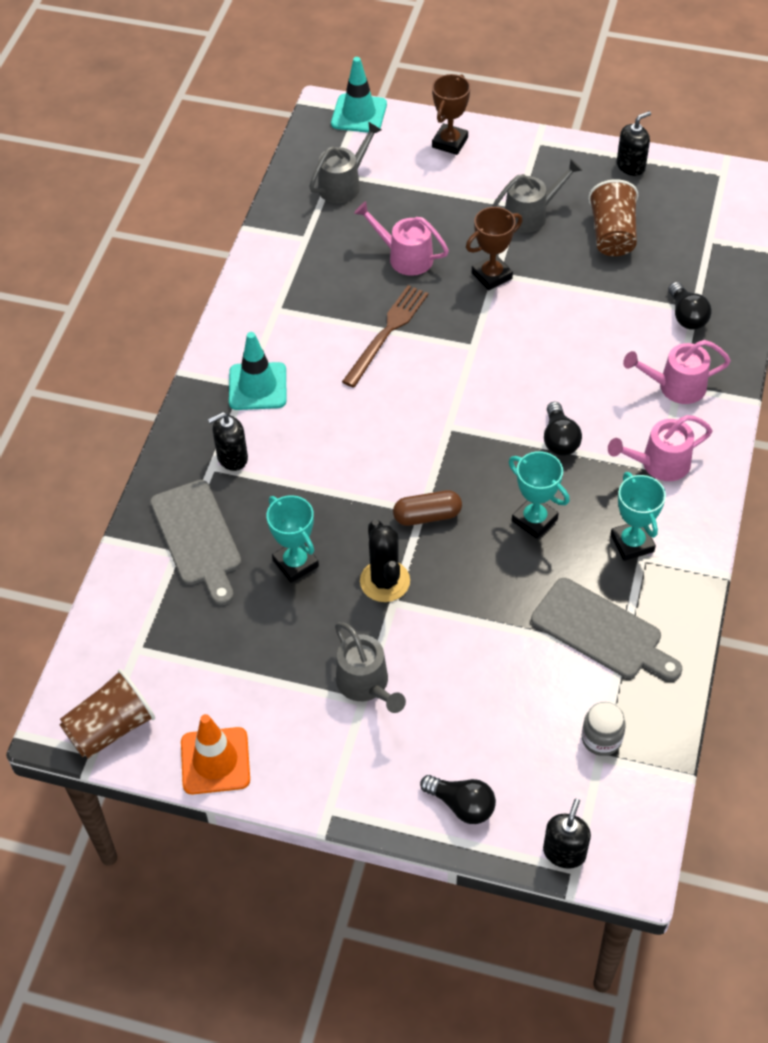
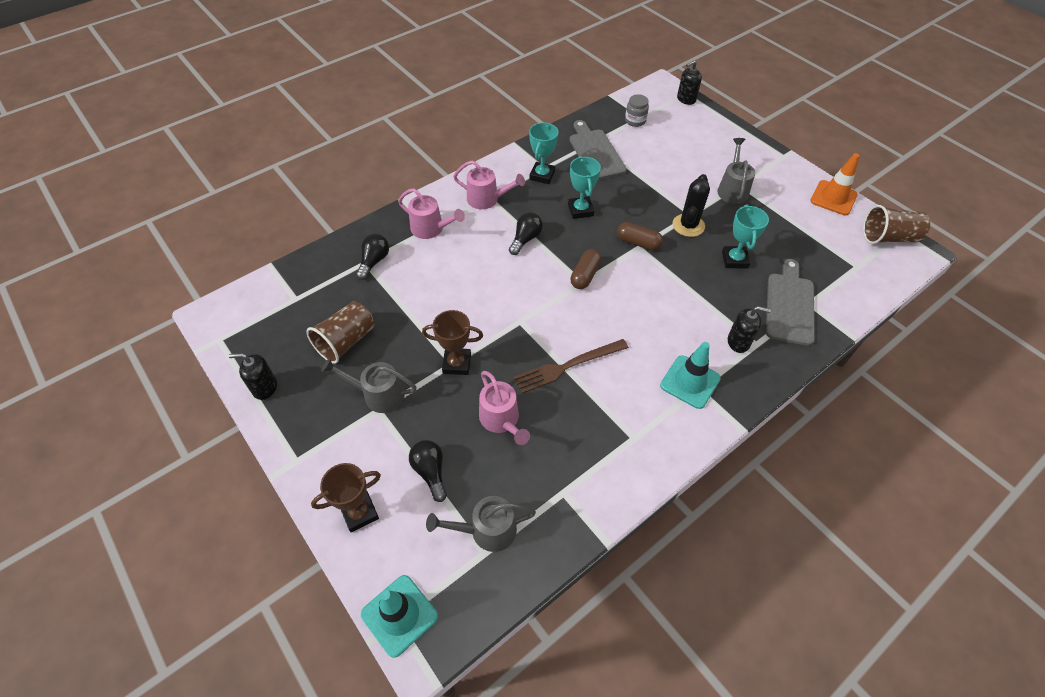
camera: 145 degrees left, 0 degrees up
black light bulb [420,775,496,824] -> black light bulb moved to [409,440,447,502]
none -> brown capsule [570,249,602,289]

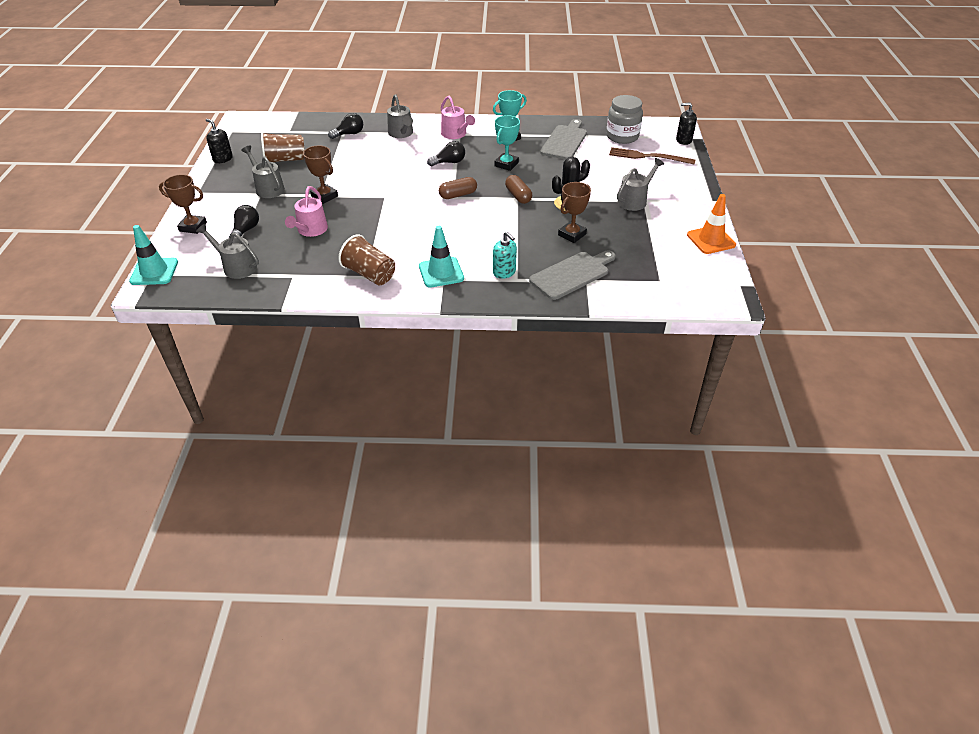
camera: 40 degrees right, 10 degrees down
pink watering can [398,188,465,239] -> grey watering can [387,94,413,138]
brown fork [514,339,629,394] -> brown fork moved to [609,147,695,165]
grey jar [625,94,649,127] -> grey jar [606,95,643,144], size x1.71
turquoise trophy [722,205,769,269] -> brown trophy [558,182,591,243]
black soap dispenser [728,306,771,353] -> turquoise soap dispenser [493,232,517,279]
brown cup [863,205,930,244] -> brown cup moved to [338,234,395,286]

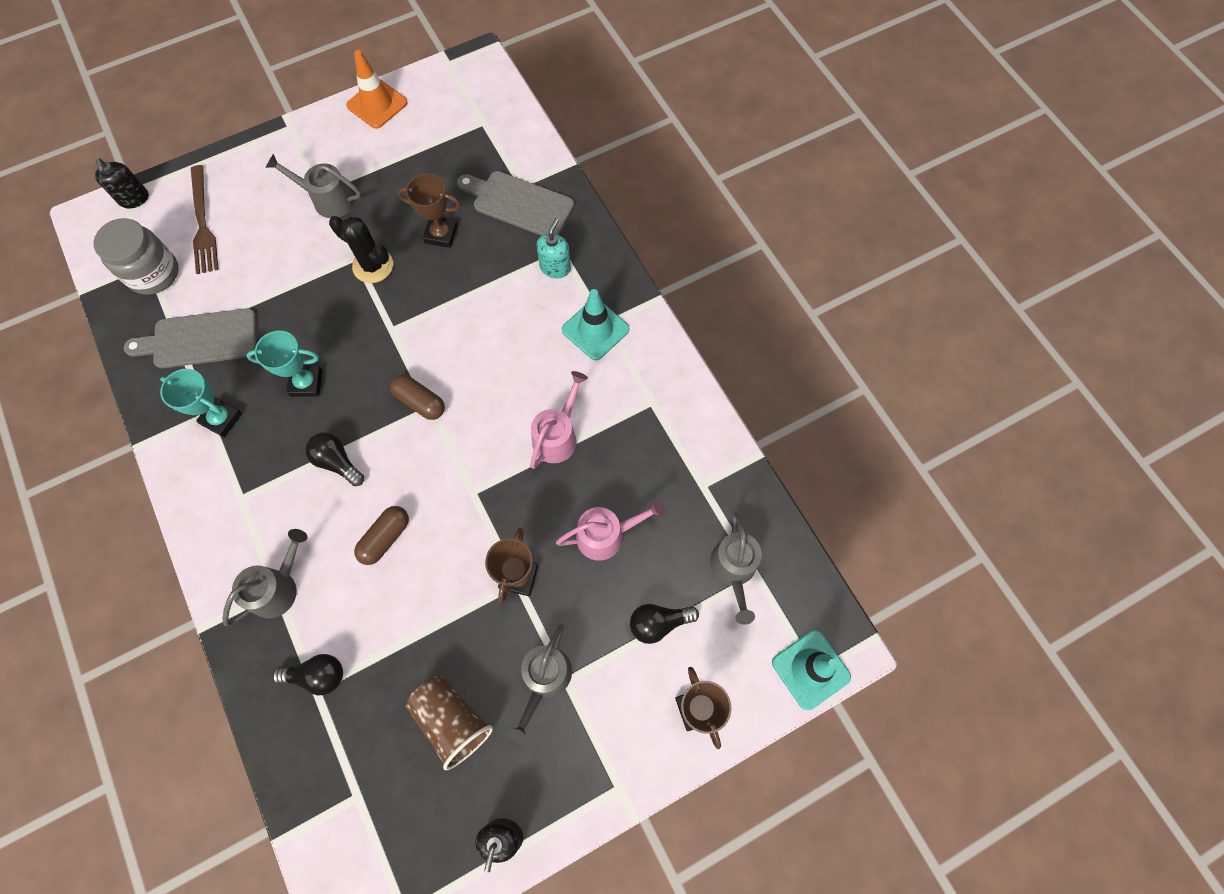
camera: 120 degrees left, 25 degrees up
black light bulb [328,113,363,139] -> black light bulb turned 150 degrees clockwise [272,654,343,696]
brown cup [338,234,395,286] -> none
pink watering can [441,96,475,139] -> pink watering can moved to [530,371,588,469]
brown capsule [505,175,532,204] -> brown capsule moved to [354,506,409,565]

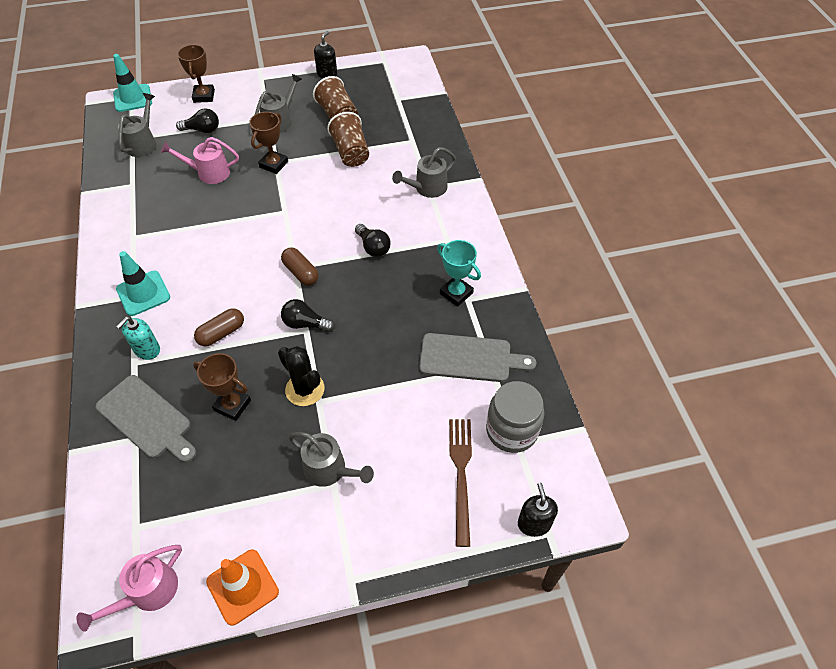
camera: 165 degrees left, 15 degrees down
turquoise trophy [246,330,322,397] -> none
black light bulb [272,654,343,696] -> black light bulb moved to [281,299,335,332]
brown capsule [354,506,409,565] -> brown capsule moved to [194,308,244,346]
pink watering can [530,371,588,469] -> pink watering can moved to [77,545,182,632]
none -> brown cup [327,112,369,167]

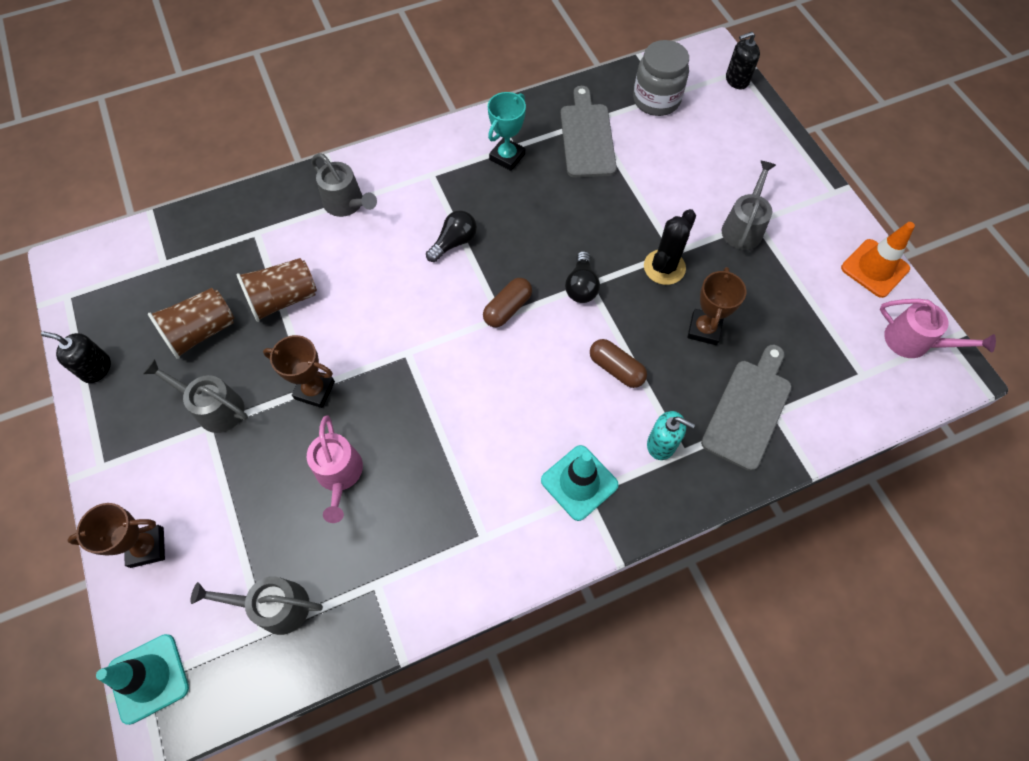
camera: 100 degrees left, 10 degrees up
black light bulb [176,108,219,133] -> none
brown fork [449,419,472,547] -> none

